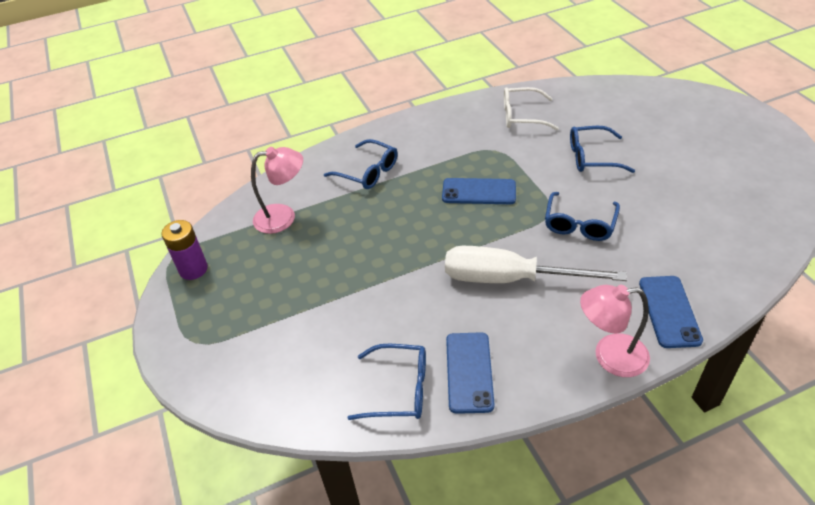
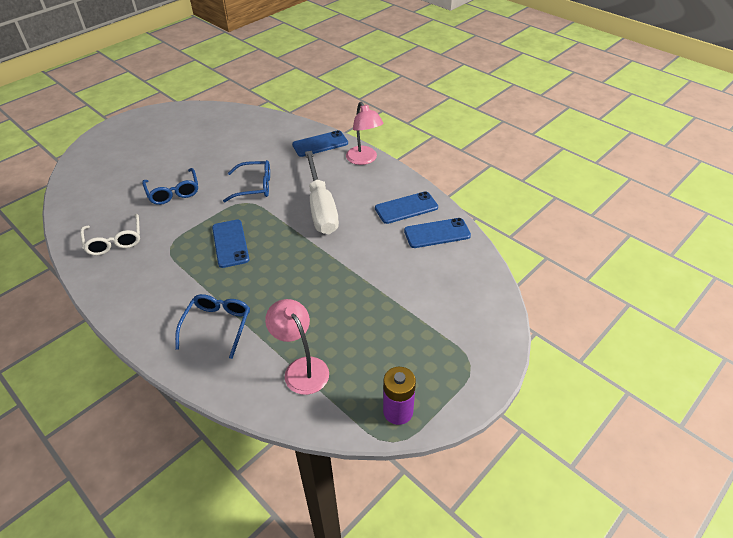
camera: 115 degrees left, 0 degrees up
blue glasses [347,344,426,420] -> blue phone [404,218,471,248]

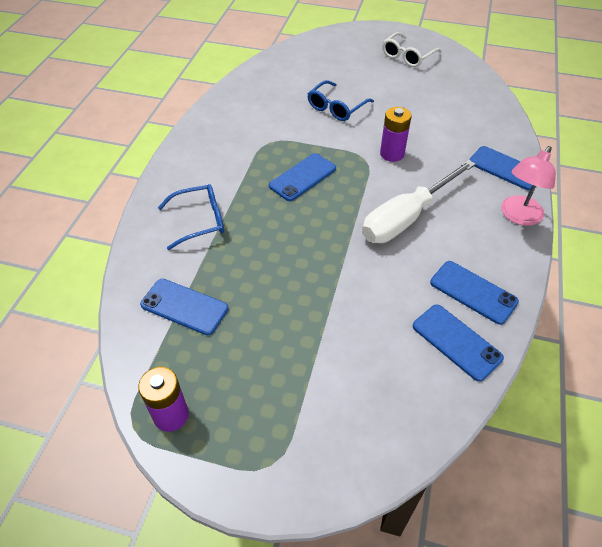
camera: 60 degrees right, 5 degrees up
white glasses [80,214,140,255] -> white glasses moved to [382,32,442,67]
blue glasses [223,160,270,202] -> purple battery [380,107,412,162]
pink lamp [265,299,329,395] -> blue phone [140,279,229,335]

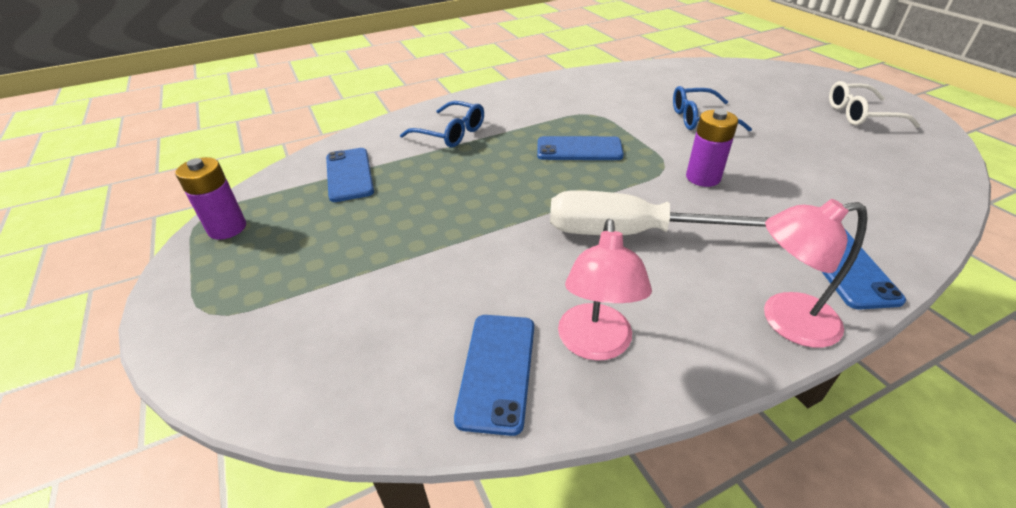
camera: 50 degrees right, 10 degrees down
blue phone [430,261,519,325] -> pink lamp [558,219,652,361]

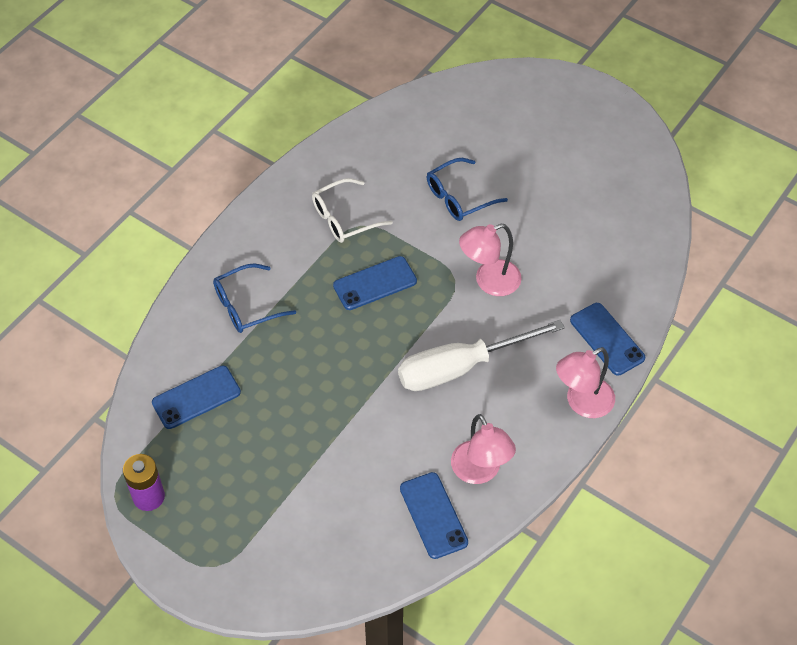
camera: 30 degrees left, 15 degrees up
blue phone [326,148,374,202] -> blue phone turned 75 degrees counterclockwise [152,366,241,429]
blue glasses [400,101,484,148] -> blue glasses turned 150 degrees clockwise [213,263,296,333]
purple battery [686,109,738,187] -> pink lamp [459,224,522,296]
white glasses [829,81,920,128] -> white glasses moved to [312,178,393,243]

